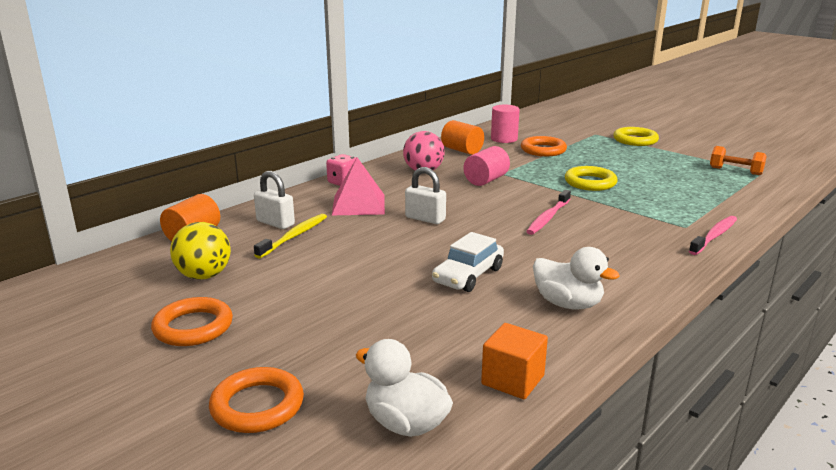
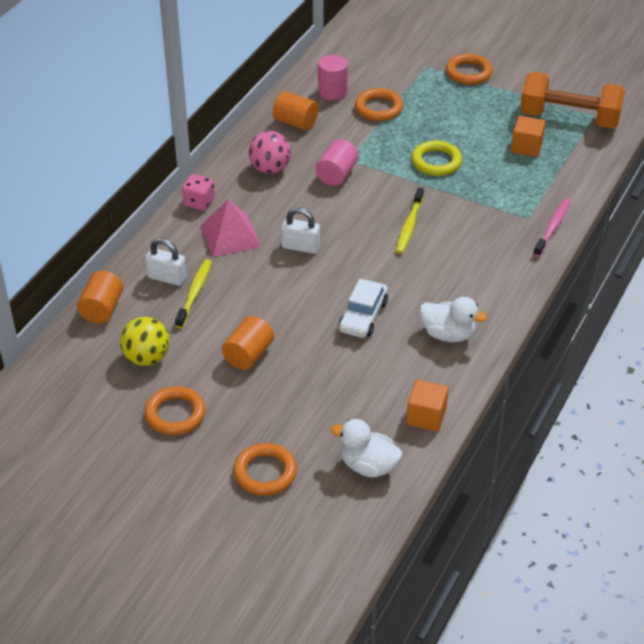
camera: 15 degrees left, 20 degrees up
pink toothbrush [526,190,571,235] -> yellow toothbrush [396,187,424,254]
yellow ring [613,127,659,146] -> orange ring [446,54,493,85]
orange dumbbell [710,146,766,175] -> orange dumbbell [520,72,625,128], size x2.03
none -> orange cylinder [222,316,274,370]
none -> orange cube [511,116,546,157]

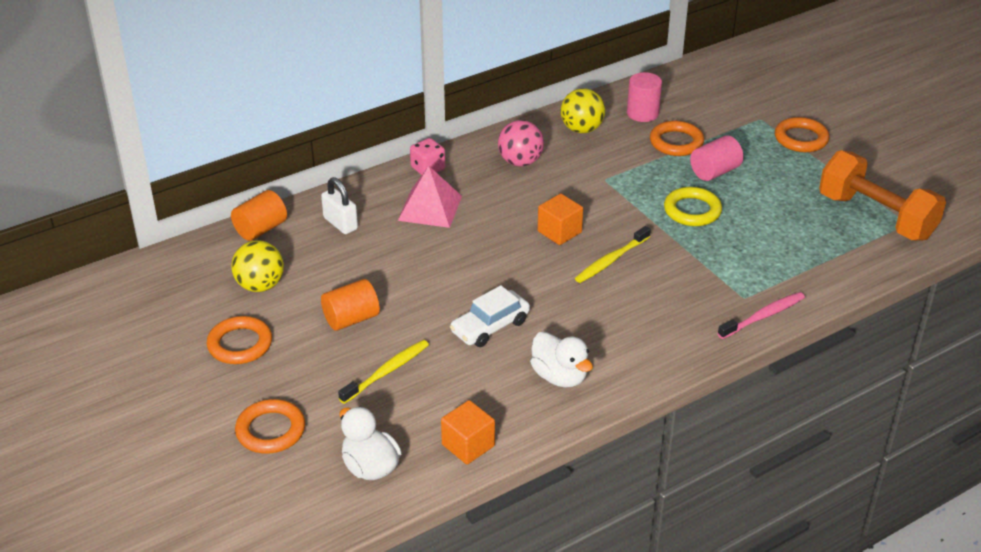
camera: 30 degrees right, 5 degrees down
yellow toothbrush [175,259,212,328] -> yellow toothbrush moved to [338,340,429,404]
orange cylinder [273,91,318,130] -> yellow ball [561,88,605,133]
white padlock [281,208,320,254] -> none
pink cylinder [316,139,358,186] -> pink cylinder moved to [690,135,743,181]
orange cube [511,116,546,157] -> orange cube moved to [538,194,583,245]

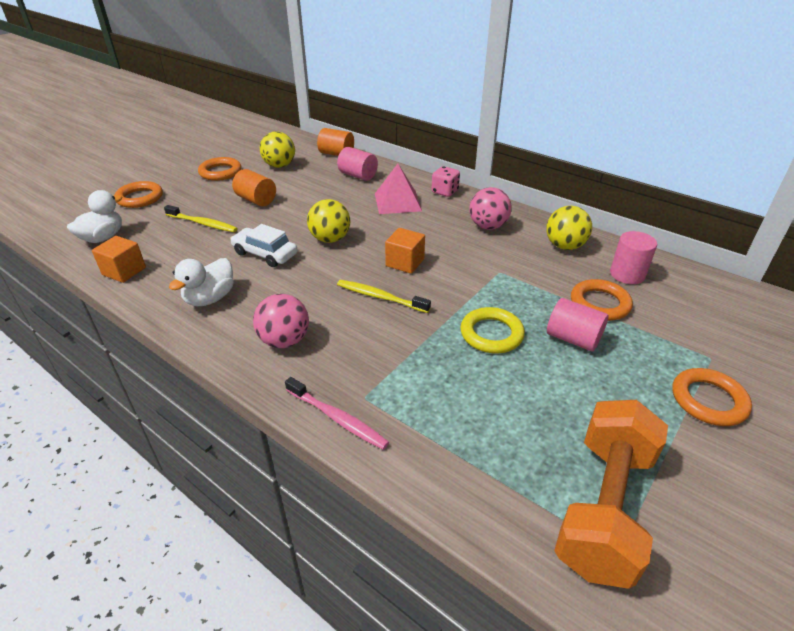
camera: 70 degrees right, 0 degrees up
white padlock [321,177,358,234] -> pink cylinder [337,147,378,181]
none -> pink ball [253,294,309,348]
none -> yellow ball [307,199,350,243]

